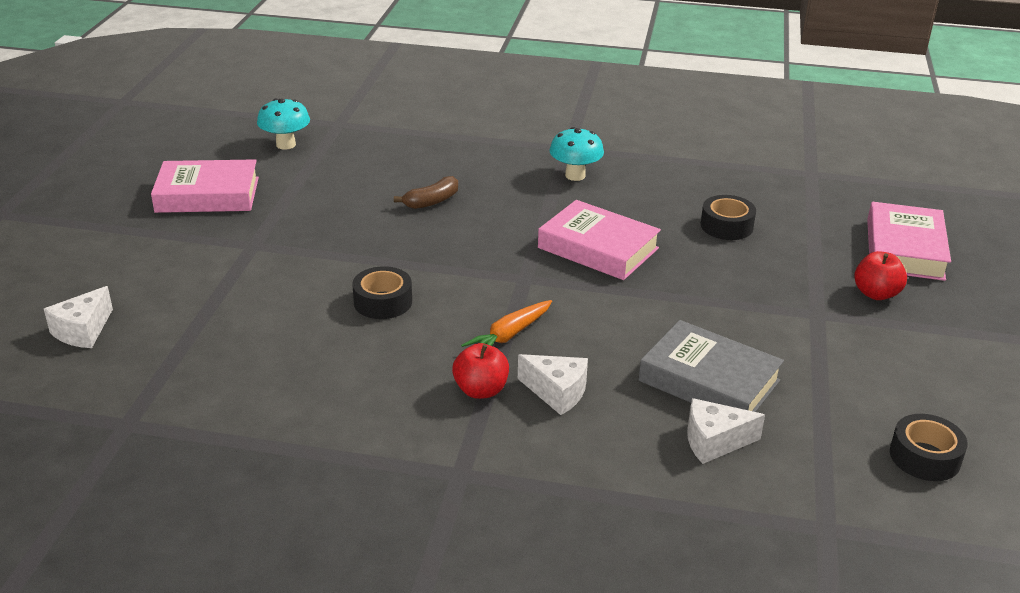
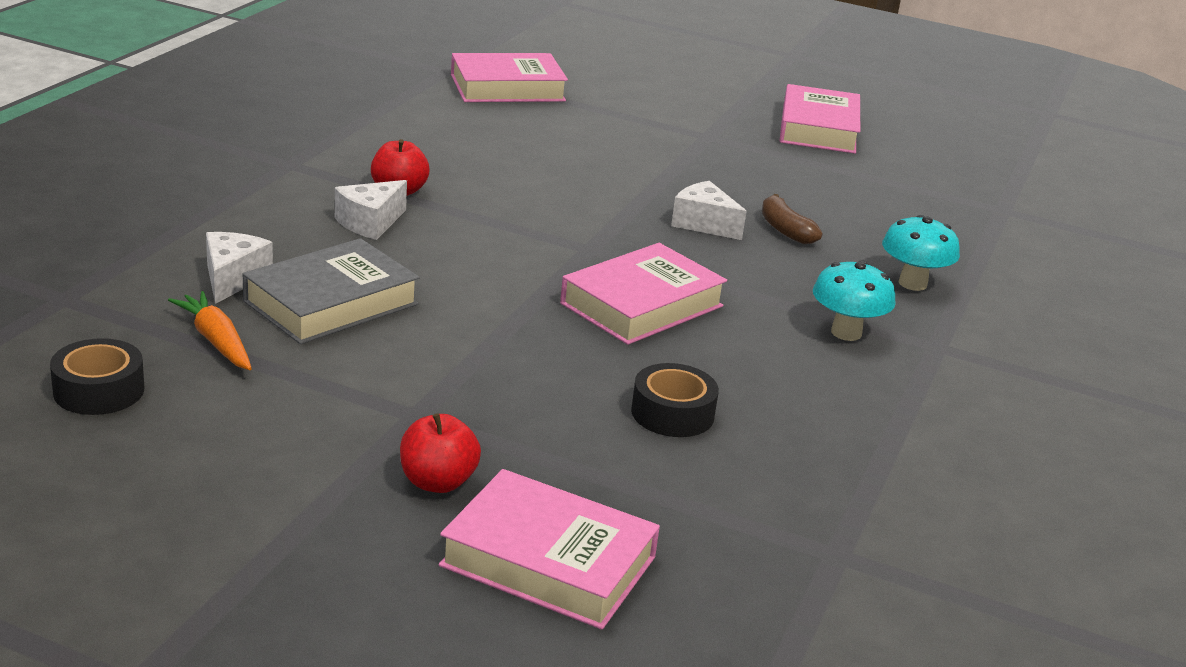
camera: 100 degrees right, 5 degrees down
white cheese [44,286,113,348] -> white cheese moved to [671,181,747,240]
turquoise mushroom [257,98,310,150] -> turquoise mushroom moved to [882,215,960,291]
black tape [352,266,412,319] -> none
orange carrot [461,300,552,347] -> orange carrot moved to [168,291,252,370]
none -> pink book [451,53,568,102]

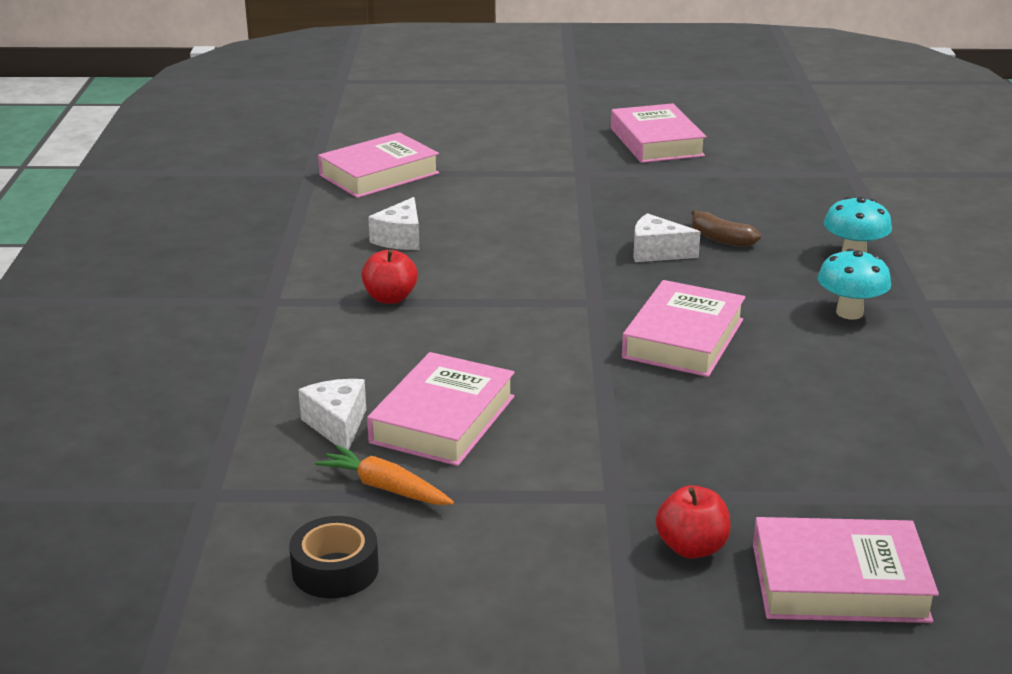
camera: 20 degrees left, 0 degrees up
grey book [243,238,420,344] -> pink book [367,352,515,466]
white cheese [335,180,407,240] -> white cheese moved to [368,197,420,250]
black tape [631,363,719,437] -> none

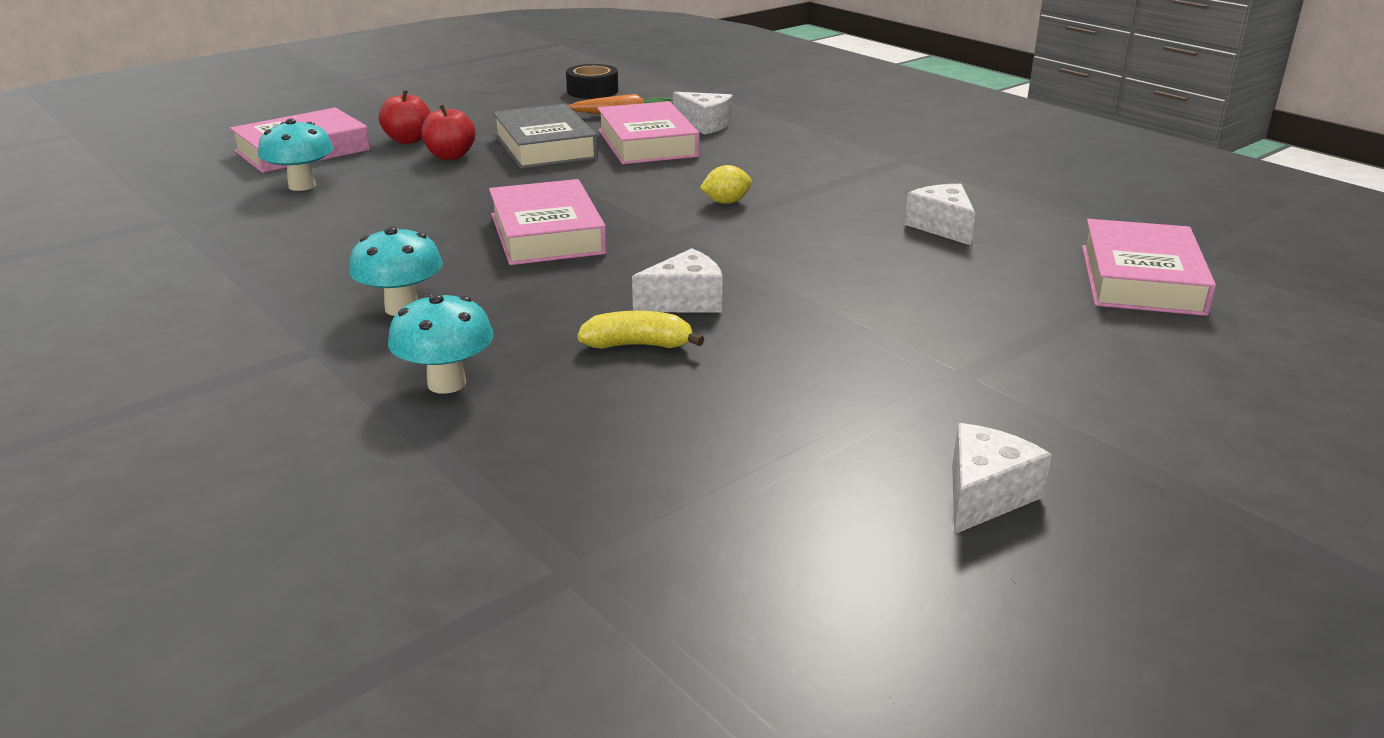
camera: 140 degrees right, 0 degrees up
red apple [362,249,418,304] -> red apple moved to [421,105,475,160]
pink book [611,103,707,163] -> white cheese [952,423,1052,534]
brown banana [691,210,761,247] -> yellow banana [577,311,704,349]
none -> turquoise mushroom [258,119,333,191]
none -> grey book [493,104,598,169]
none -> yellow lemon [700,165,752,204]

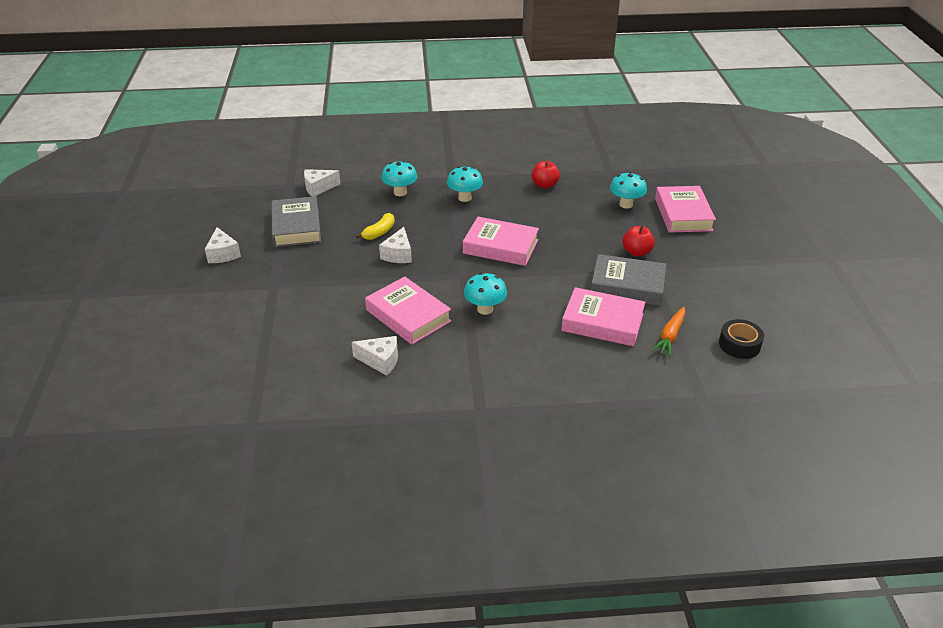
camera: 125 degrees right, 10 degrees up
red apple [379,90,431,144] -> red apple moved to [532,161,560,189]
white cheese [673,92,733,134] -> white cheese moved to [304,169,341,197]
yellow lemon [700,165,752,204] -> turquoise mushroom [464,273,507,315]
pink book [1082,219,1216,316] -> pink book moved to [365,276,451,345]
none -> grey book [271,196,321,247]

